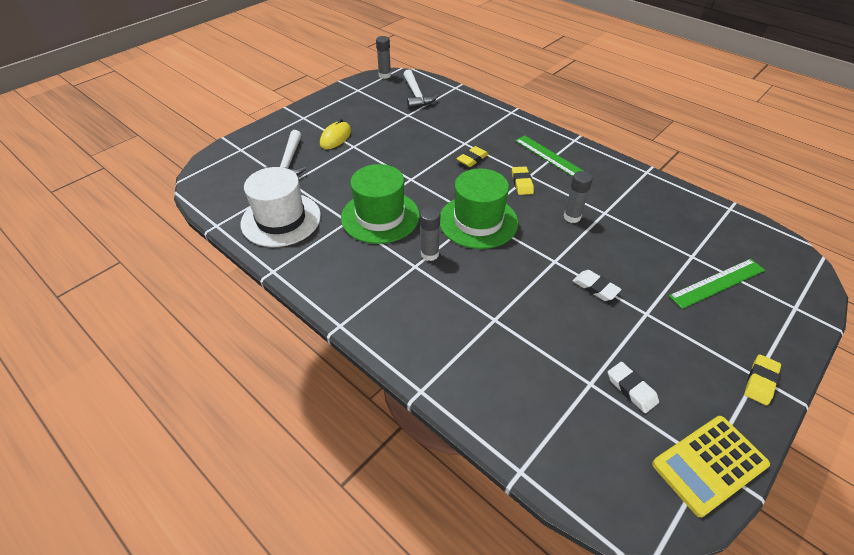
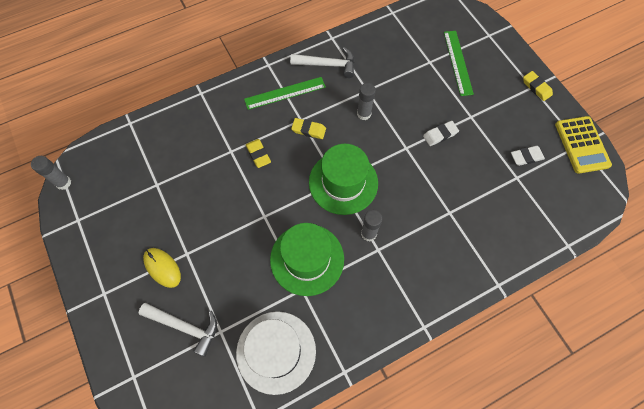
camera: 70 degrees left, 20 degrees up
white hammer [403,70,439,108] -> white hammer moved to [290,47,354,78]

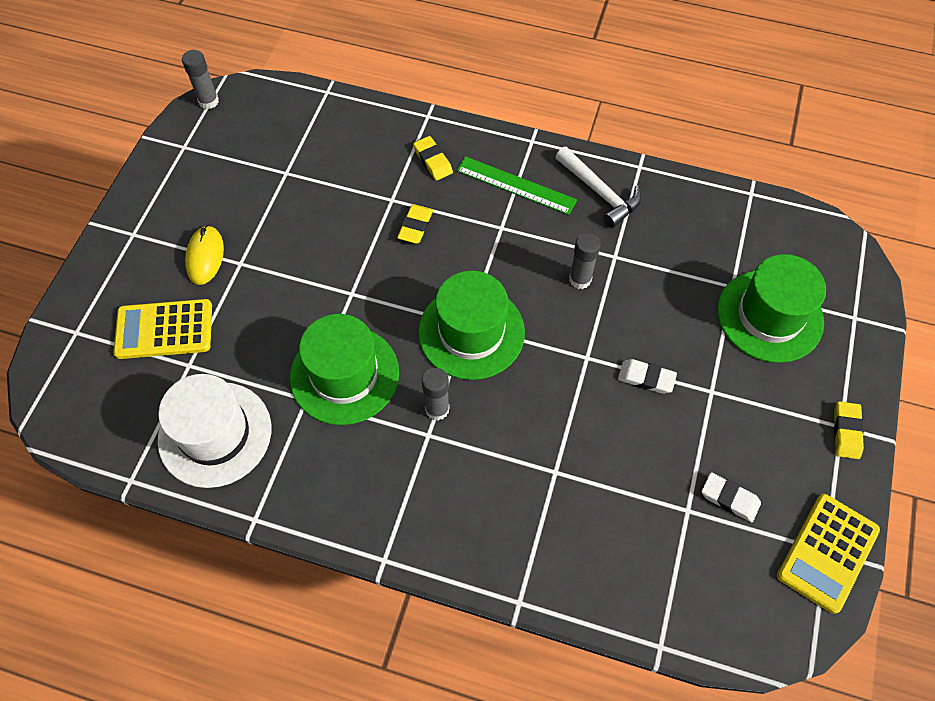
camera: 45 degrees right, 5 degrees down
white hammer [139,303,217,357] -> yellow calculator [113,299,212,359]
yellow eraser [291,118,326,139] -> yellow eraser moved to [413,136,453,181]
green ruler [444,31,474,96] -> green hat [717,254,826,363]

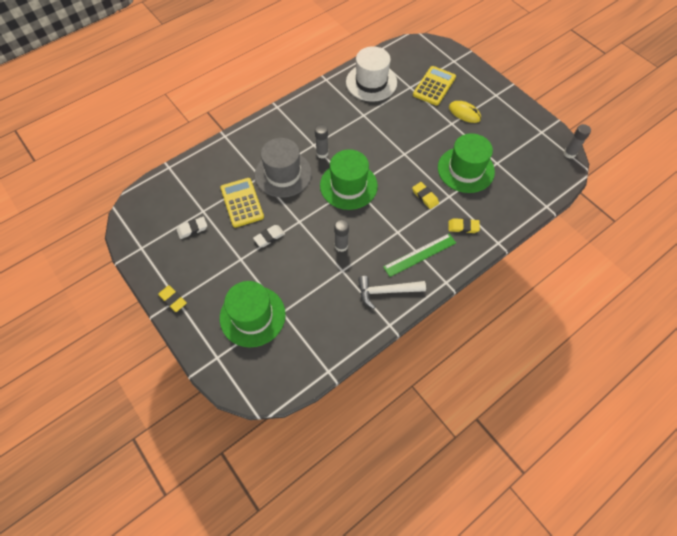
camera: 125 degrees right, 0 degrees up
green hat [290,314,399,425] -> green hat moved to [438,133,495,193]
yellow calculator [777,494,880,614] -> yellow calculator moved to [220,178,264,228]
none -> grey hat [255,138,312,198]

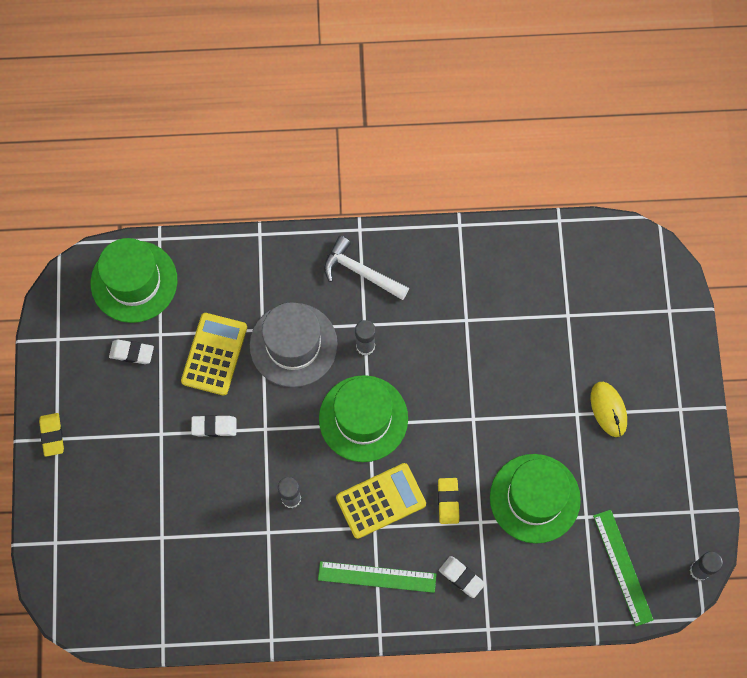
camera: 35 degrees right, 10 degrees up
green hat [220,281,286,347] -> green hat moved to [91,238,177,323]
white hat [346,46,397,102] -> none
white hammer [358,276,426,309] -> white hammer moved to [324,236,409,300]
yellow calculator [413,66,456,106] -> yellow calculator moved to [336,463,426,539]
yellow eraser [448,218,480,233] -> white eraser [439,556,486,598]
none -> green ruler [593,510,654,626]

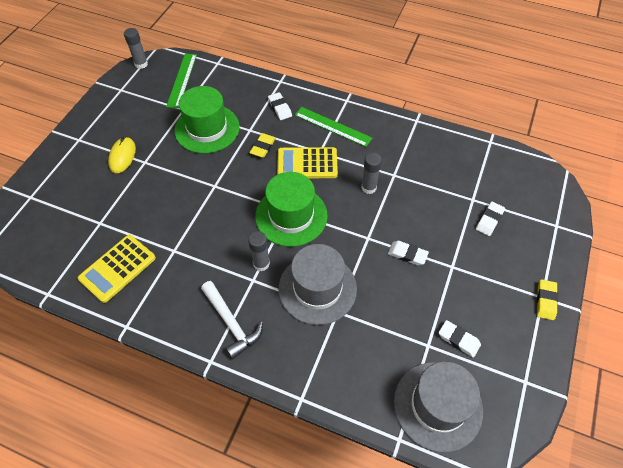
camera: 155 degrees left, 15 degrees down
green hat [91,238,177,323] -> grey hat [394,362,483,452]
yellow calculator [181,313,247,395] -> yellow calculator moved to [78,235,156,303]
none -> white eraser [476,202,505,236]

